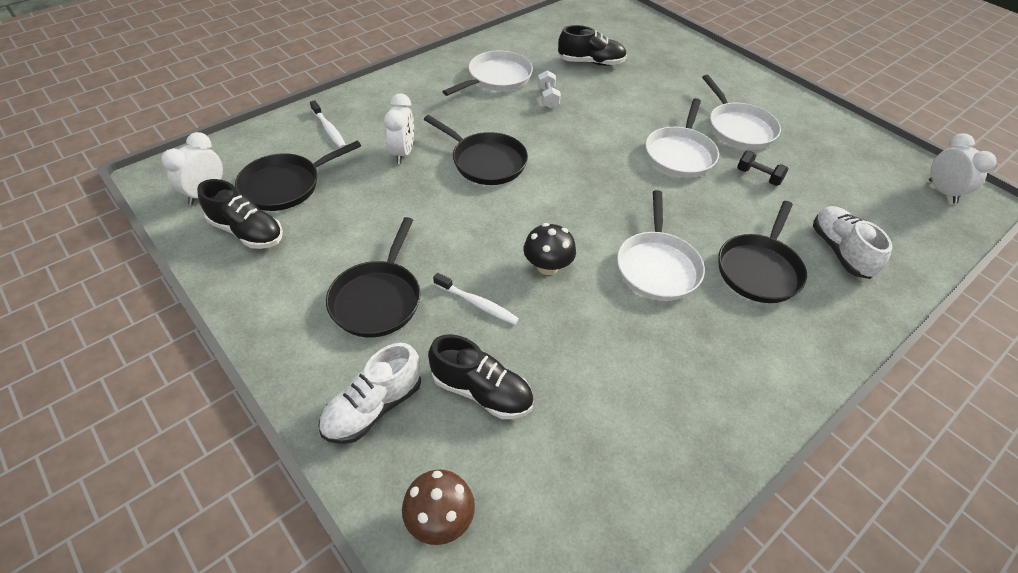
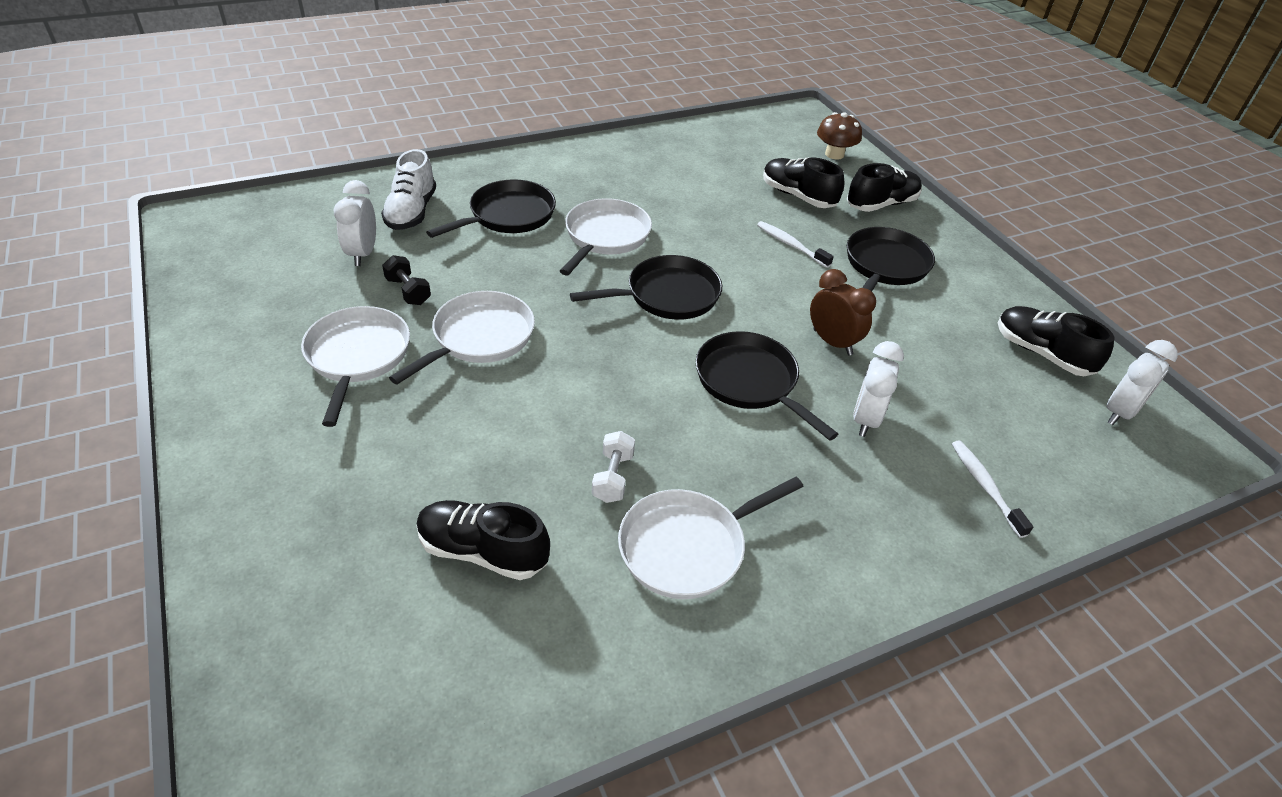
camera: 165 degrees left, 5 degrees down
black pan [235,141,361,211] -> black pan moved to [570,255,722,320]
white shoe [318,343,421,444] -> black shoe [847,163,922,212]
black mushroom [523,223,576,275] -> none
white clock [929,133,997,204] -> white clock moved to [333,180,376,266]
none -> brown clock [810,269,876,356]

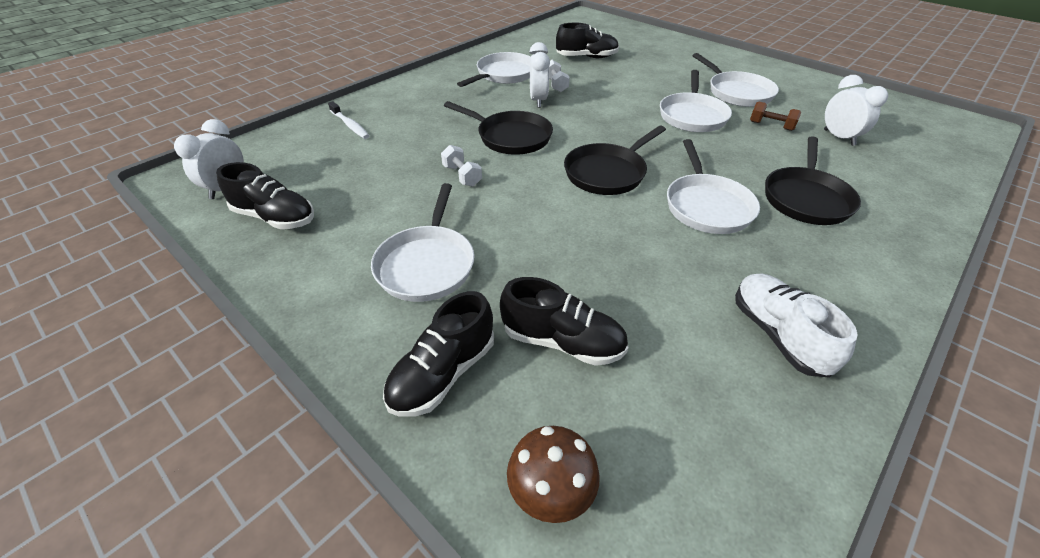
camera: 160 degrees right, 0 degrees up
white shoe [381,149,436,230] -> white shoe moved to [735,273,858,378]
black dumbbell [382,255,431,305] -> brown dumbbell [750,102,801,131]
white toothbrush [757,221,834,268] -> none
brown clock [810,269,876,356] -> white dumbbell [441,145,482,187]
black pan [847,227,935,291] -> white pan [371,183,475,302]
white clock [853,341,904,437] -> white clock moved to [529,42,550,108]

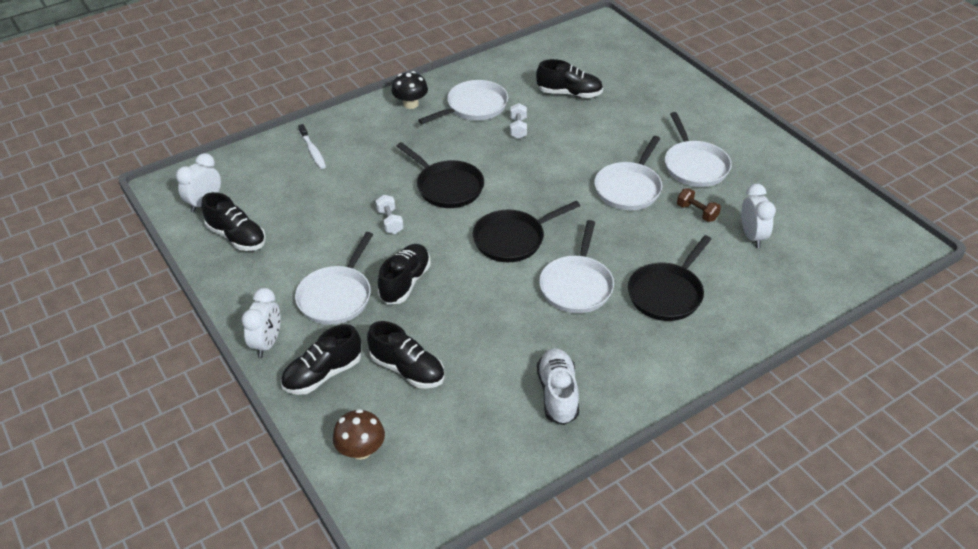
camera: 15 degrees right, 0 degrees up
white clock [529,42,550,108] -> white clock moved to [242,288,281,358]
none -> black shoe [378,244,431,304]
none -> black mushroom [392,71,428,109]

